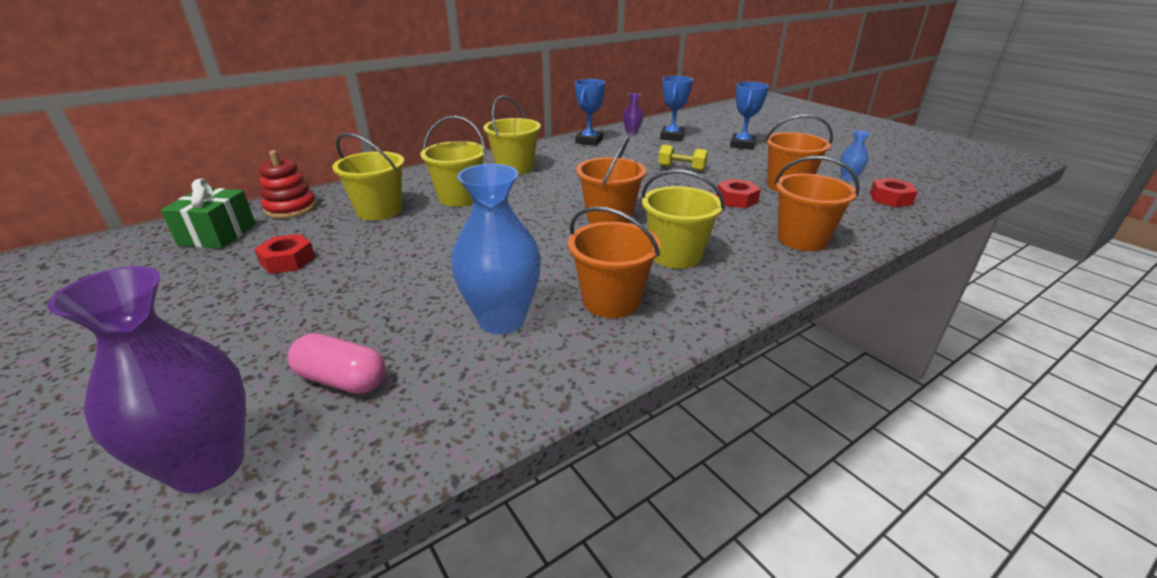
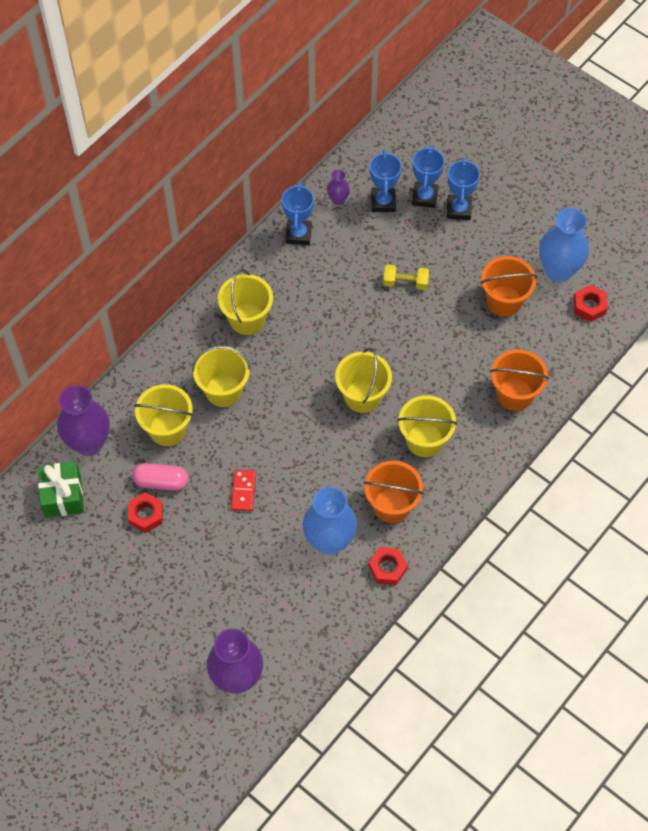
camera: 15 degrees left, 30 degrees up
red stacking toy [259,150,317,219] -> purple vase [57,385,110,456]
pink capsule [288,333,386,394] -> pink capsule moved to [133,463,188,491]
orange bucket [576,135,647,224] -> yellow bucket [335,348,392,413]
red nut [716,179,761,209] -> red nut moved to [368,547,408,585]
blue vase [840,130,871,181] -> blue vase [539,207,589,282], size x2.10
none -> red domino [231,470,256,511]
none -> blue trophy [412,145,445,208]

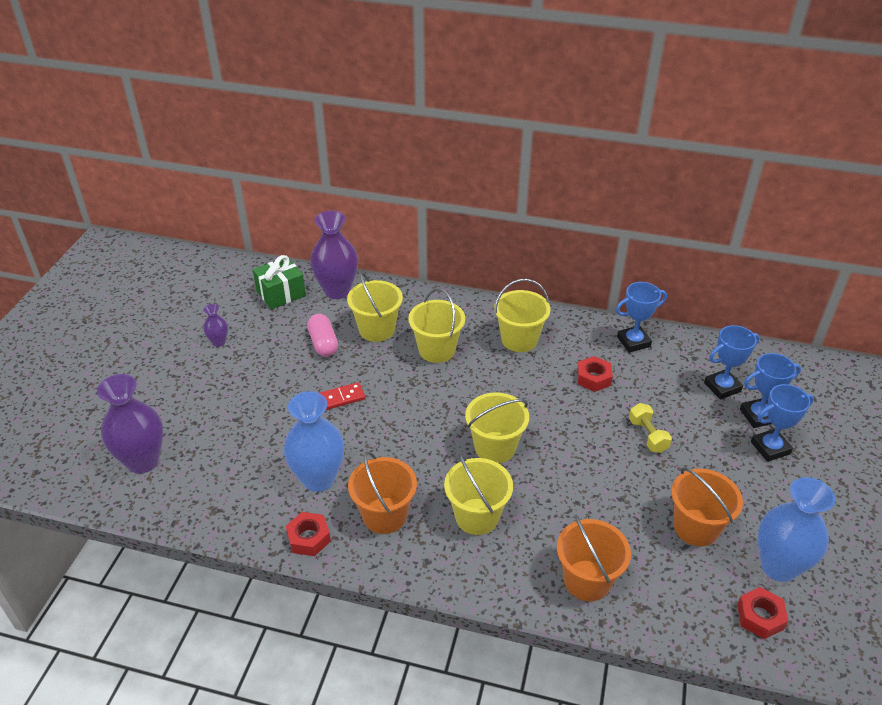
camera: 65 degrees right, 20 degrees down
red nut [128,493,163,533] -> red nut moved to [577,356,613,392]
purple vase [327,170,350,205] -> purple vase moved to [203,304,228,347]

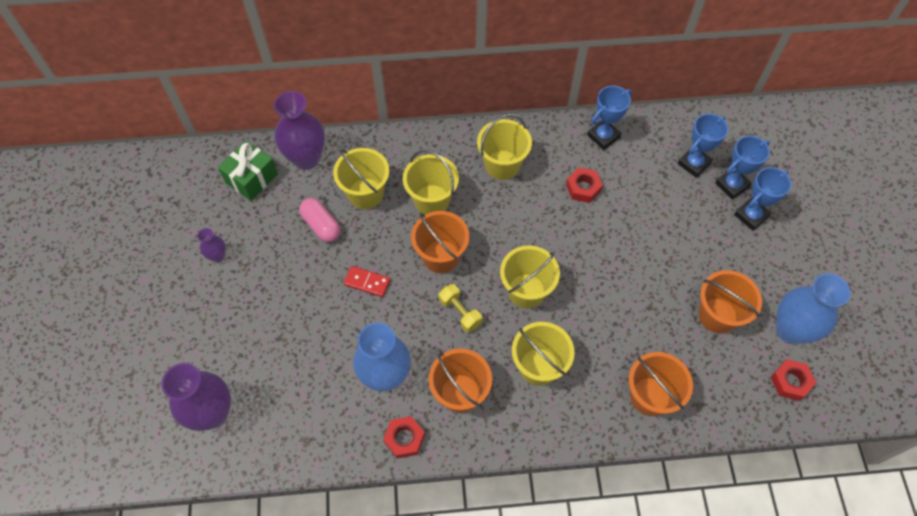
camera: 20 degrees left, 20 degrees up
red domino [320,382,365,410] -> red domino turned 60 degrees clockwise [344,266,390,297]
yellow dumbbell [629,403,672,453] -> yellow dumbbell moved to [439,284,482,332]
none -> orange bucket [411,211,470,273]

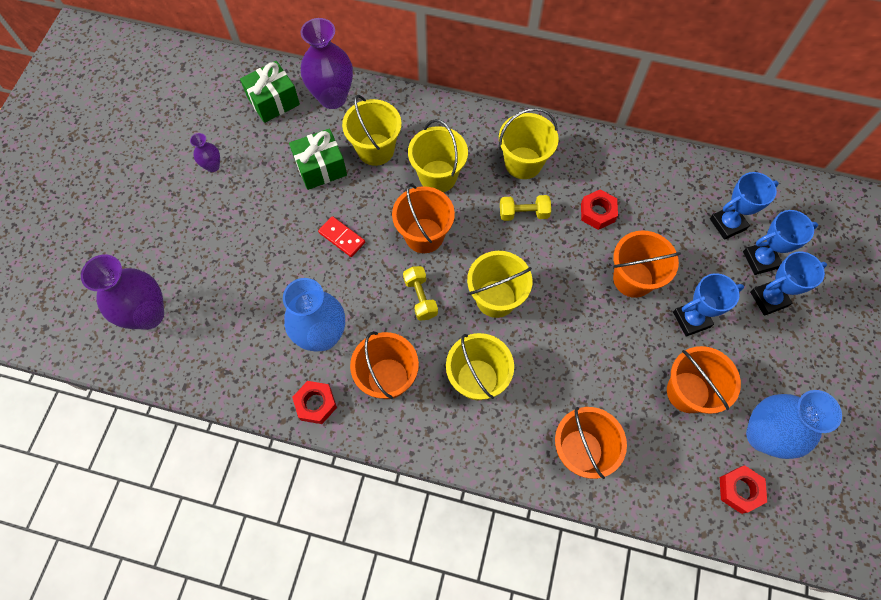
camera: 20 degrees right, 5 degrees up
pink capsule [299,198,341,242] -> green gift [289,128,347,190]
blue trophy [587,86,632,150] -> blue trophy moved to [673,273,744,336]
none -> yellow dumbbell [500,195,551,221]
none -> orange bucket [613,231,681,298]

